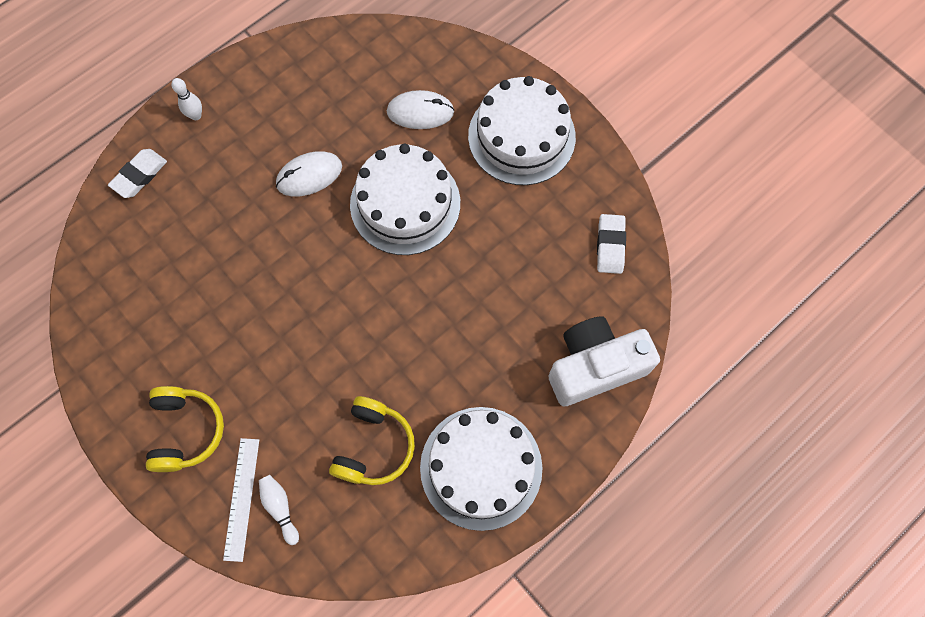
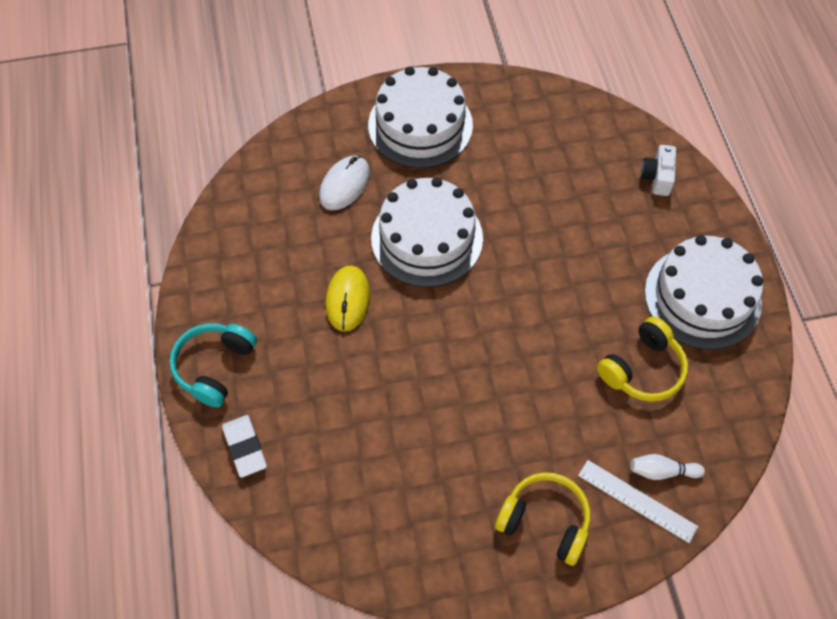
camera: 60 degrees left, 10 degrees down
white bowling pin [172,78,202,120] -> turquoise headphones [169,323,257,408]
white mouse [276,151,342,197] -> yellow mouse [326,265,370,332]
yellow headphones [329,396,415,485] -> yellow headphones turned 90 degrees clockwise [597,316,688,402]
white camera [548,316,660,407] -> white camera [641,145,676,196], size x0.50
white eraser [597,214,626,274] -> none

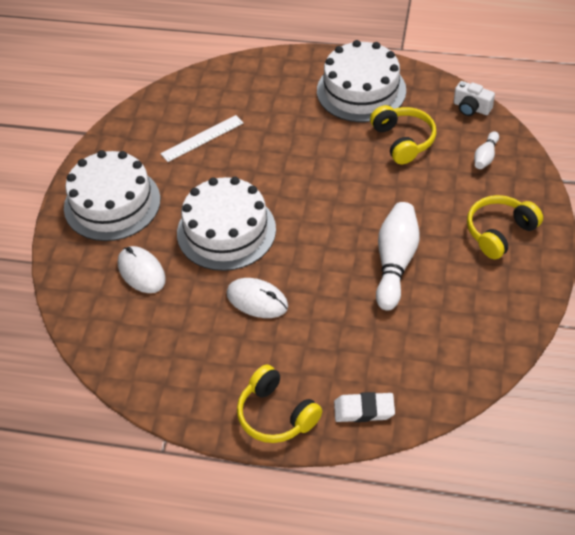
camera: 65 degrees left, 10 degrees down
turquoise headphones [169,323,257,408] -> yellow headphones [237,365,322,443]
yellow mouse [326,265,370,332] -> white mouse [227,278,288,318]
white ruler [578,460,698,543] -> white ruler moved to [160,115,243,162]
white camera [641,145,676,196] -> white camera moved to [454,81,495,116]
none -> white bowling pin [376,202,420,311]

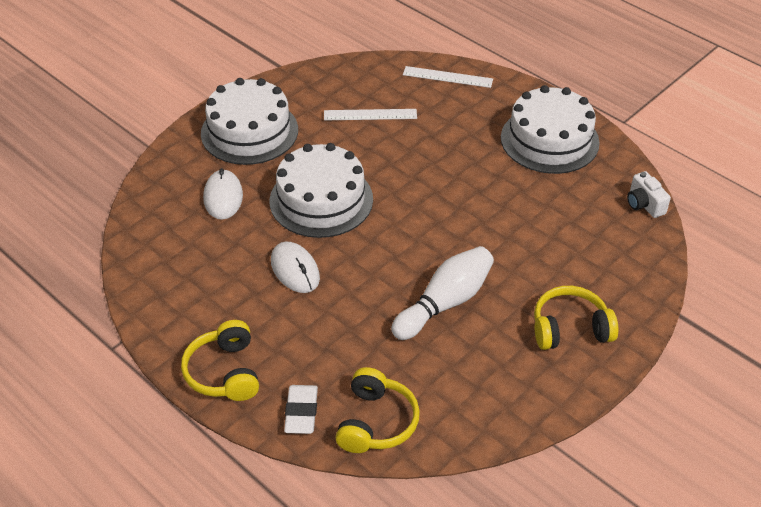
camera: 30 degrees right, 5 degrees down
white eraser [334,392,395,422] -> white eraser turned 60 degrees clockwise [284,385,318,434]
yellow headphones [370,105,436,164] -> yellow headphones moved to [335,367,420,453]
white bowling pin [474,131,499,169] -> none
none -> white ruler [403,66,493,88]

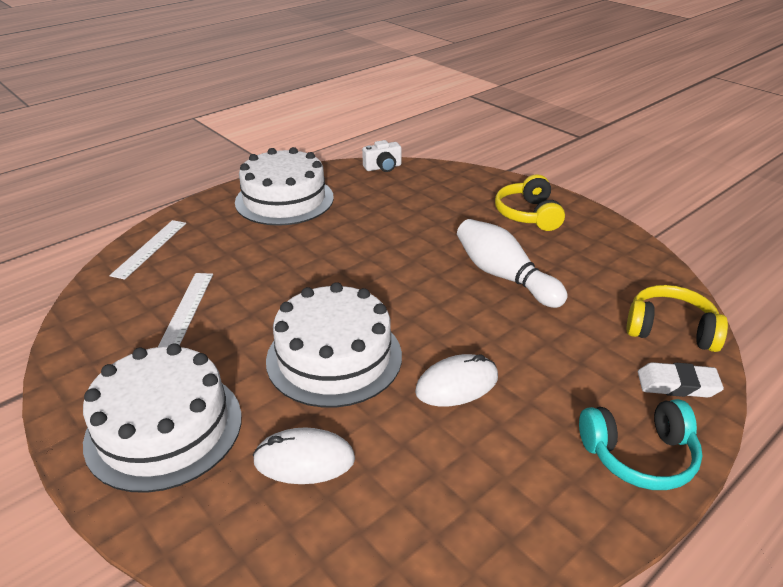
camera: 85 degrees left, 10 degrees down
yellow headphones [181,320,259,401] -> turquoise headphones [579,399,702,490]

